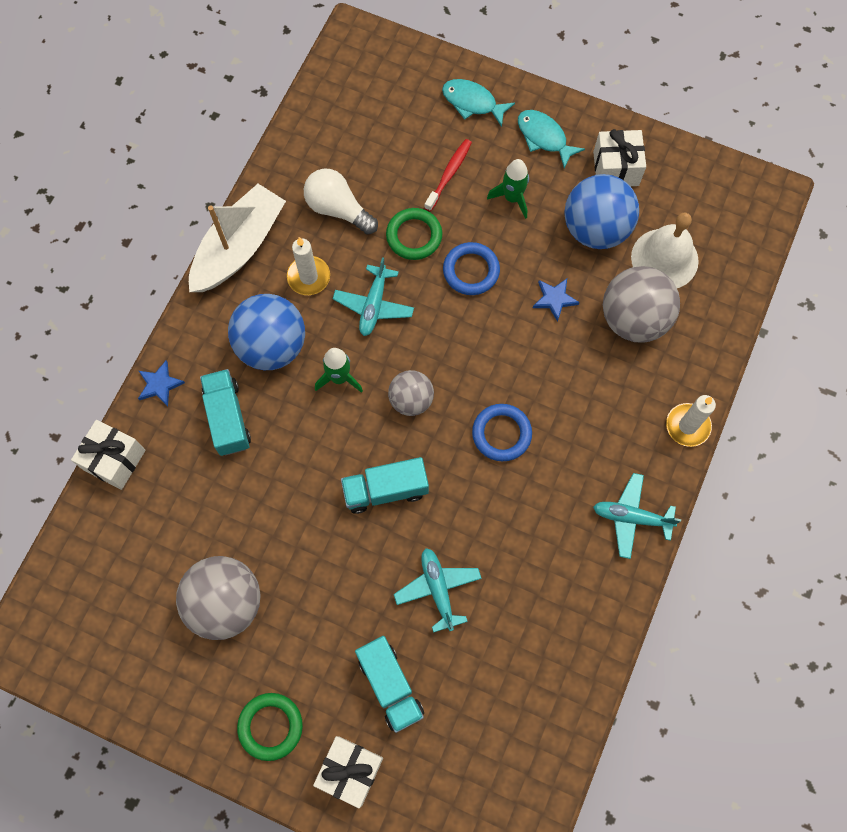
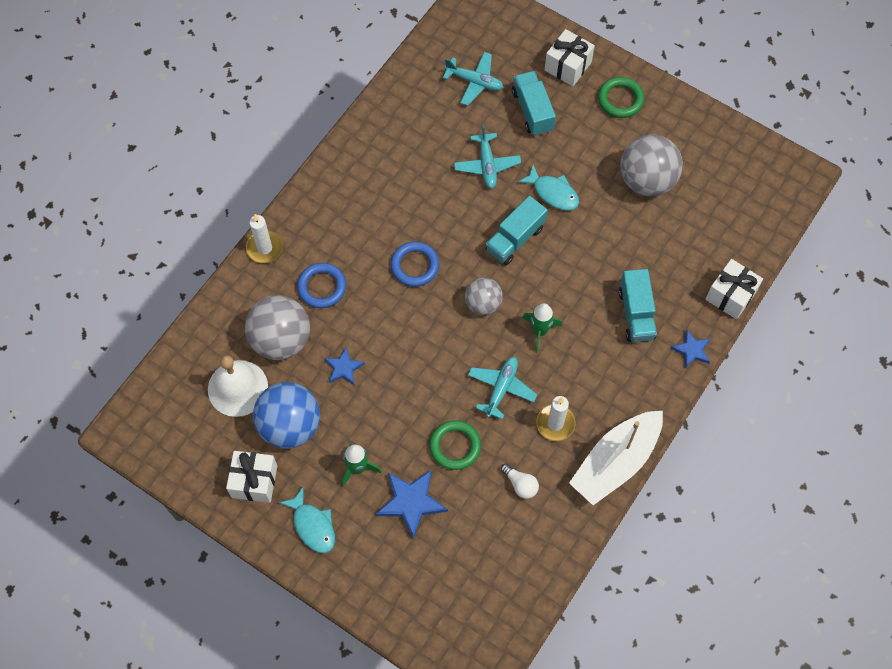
camera: 170 degrees left, 5 degrees down
blue ball [228,294,305,370] -> none
white light bulb [304,169,378,235] -> white light bulb [501,463,539,499], size x0.59
turquoise truck [341,457,429,514] -> turquoise truck turned 135 degrees clockwise [486,196,547,265]
red toothbrush [424,139,472,212] -> blue star [376,470,448,539]
turquoise fish [442,79,515,127] -> turquoise fish moved to [517,165,579,211]
blue ring [443,242,500,295] -> blue ring moved to [297,263,346,308]
turquoise plane [593,473,681,559] -> turquoise plane moved to [443,52,503,106]

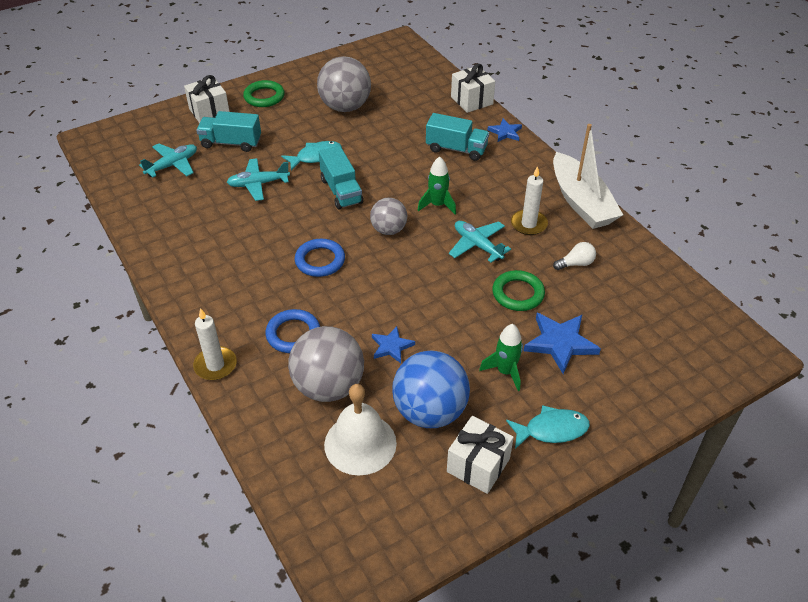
camera: 65 degrees left, 20 degrees down
turquoise plane [454,125,521,189] -> turquoise plane turned 150 degrees clockwise [227,158,290,201]

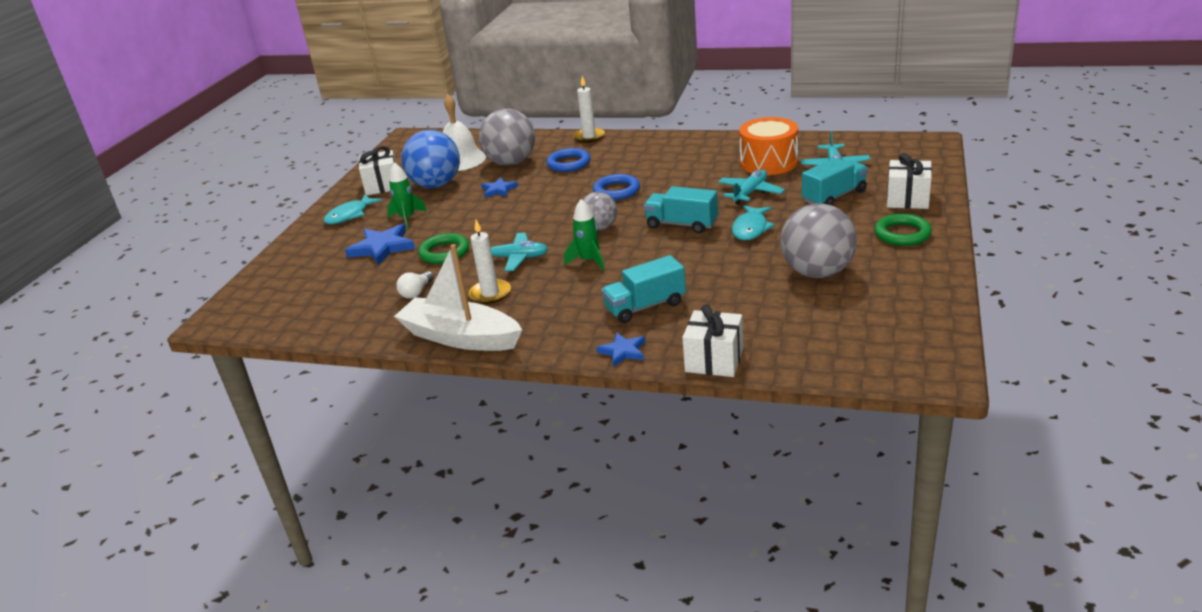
camera: 140 degrees right, 15 degrees down
none -> orange drum [739,117,798,175]

